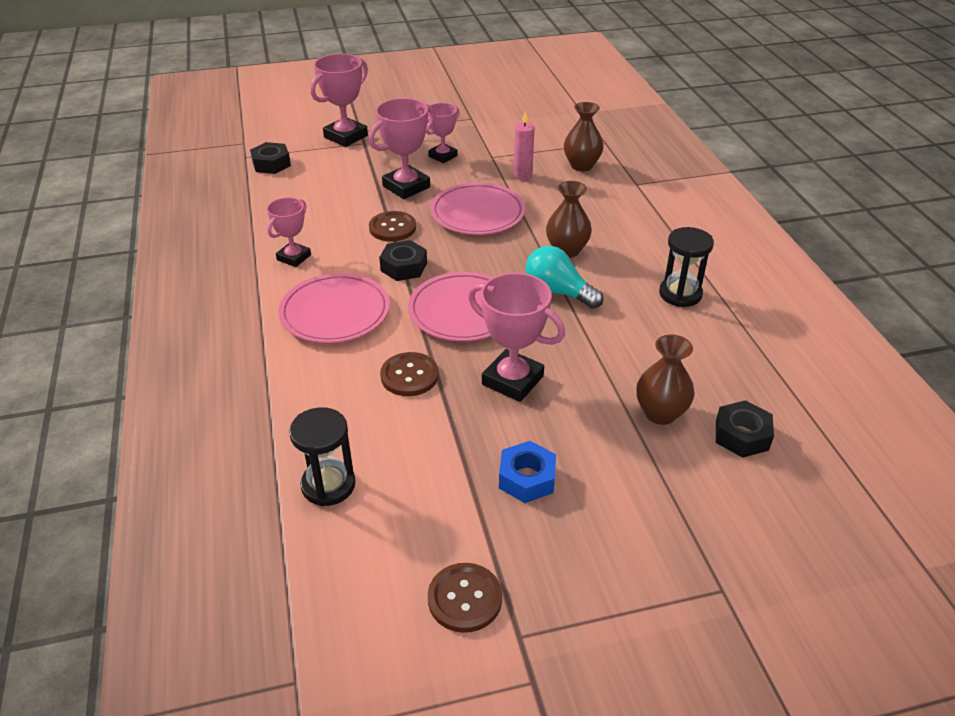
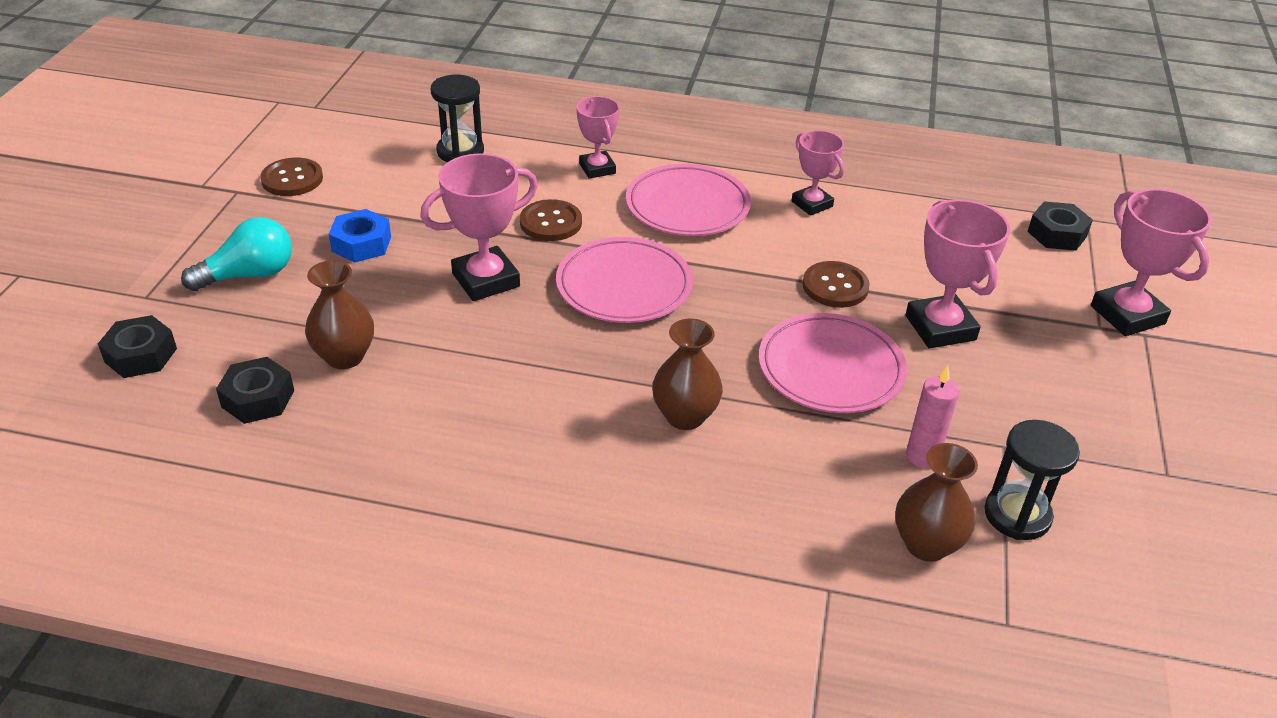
camera: 115 degrees right, 0 degrees up
black nut [379,240,427,281] -> black nut moved to [98,315,177,378]
pink trophy [426,103,459,163] -> pink trophy moved to [577,96,619,179]
turquoise light bulb [525,246,603,309] -> turquoise light bulb moved to [181,217,292,291]
black hourglass [659,227,714,307] -> black hourglass moved to [984,420,1080,540]

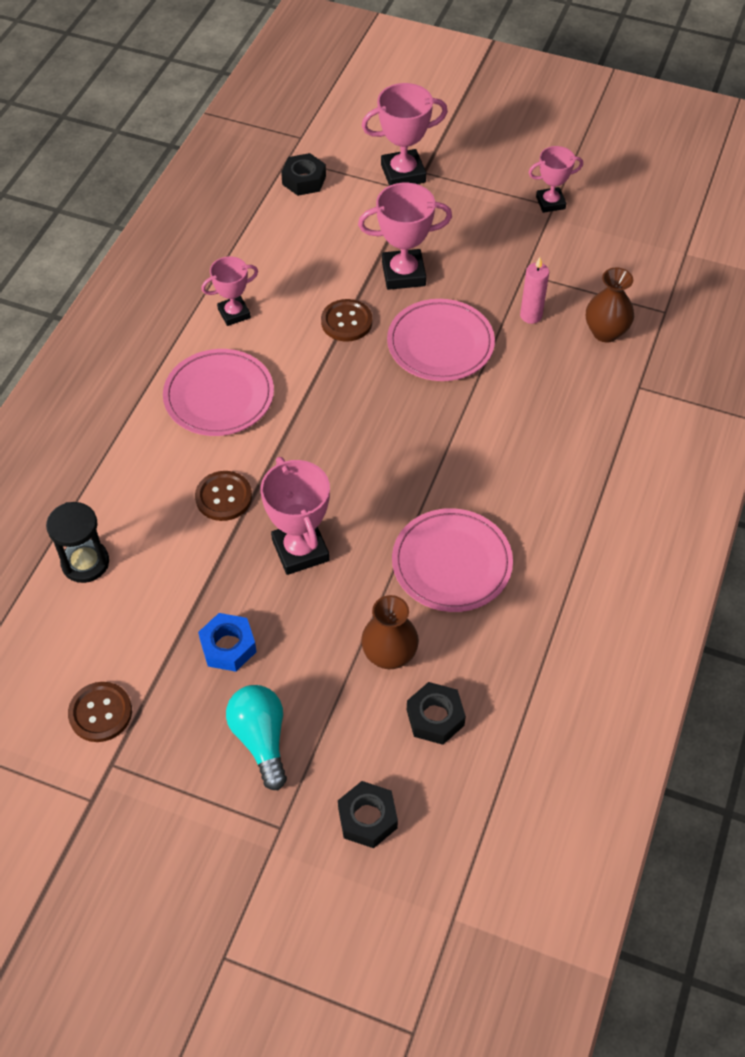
camera: 80 degrees left, 15 degrees up
pink plate [556,237,693,323] -> pink plate moved to [392,508,513,612]
pink trophy [577,96,619,179] -> pink trophy moved to [528,146,583,213]
brown vase [652,318,723,430] -> none
black hourglass [984,420,1080,540] -> none

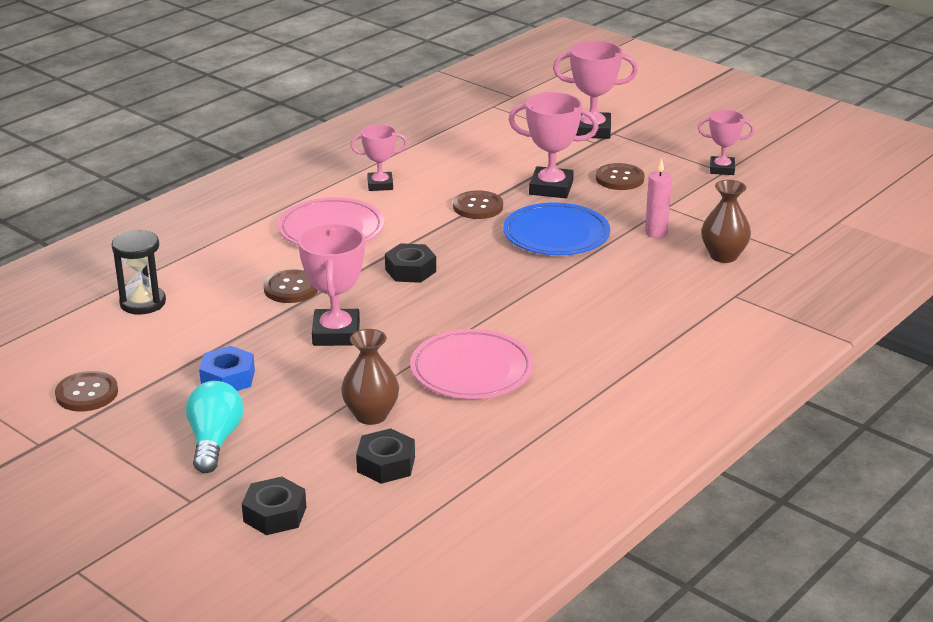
camera: 20 degrees right, 25 degrees down
black nut [281,153,326,196] -> black nut moved to [385,243,436,283]
pink plate [387,299,495,381] -> blue plate [503,202,610,255]
none -> brown button [596,163,645,190]

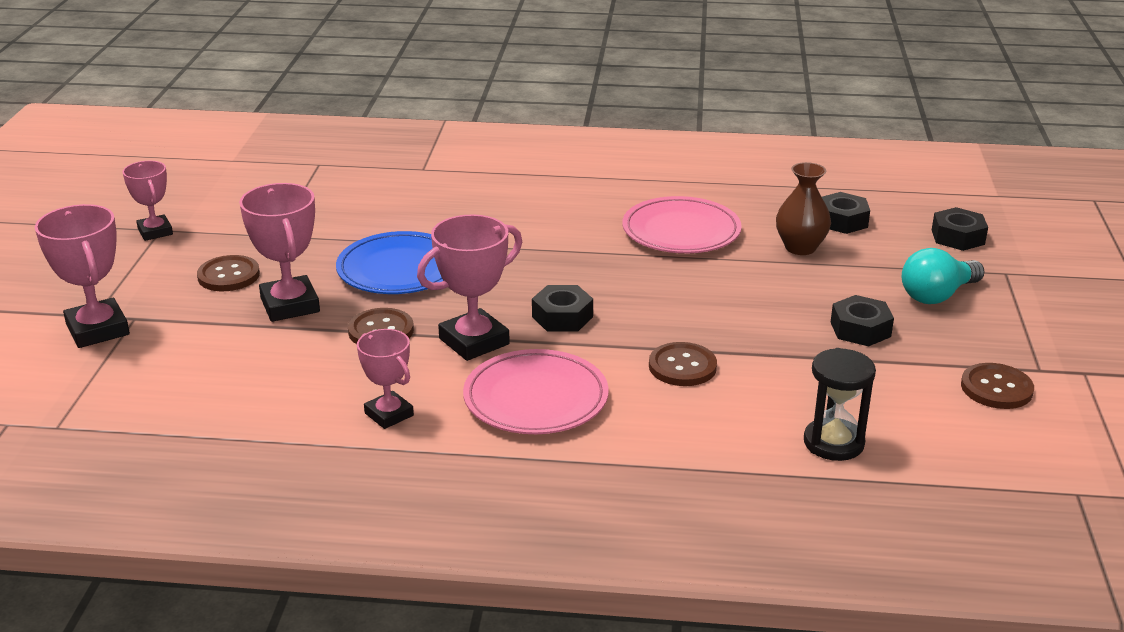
camera: 125 degrees left, 0 degrees up
blue nut [199,346,255,391] -> black nut [831,295,894,347]
pink trophy [298,223,365,346] -> pink trophy moved to [417,214,522,361]
pink candle [645,159,672,238] -> none
brown vase [701,180,751,263] -> none

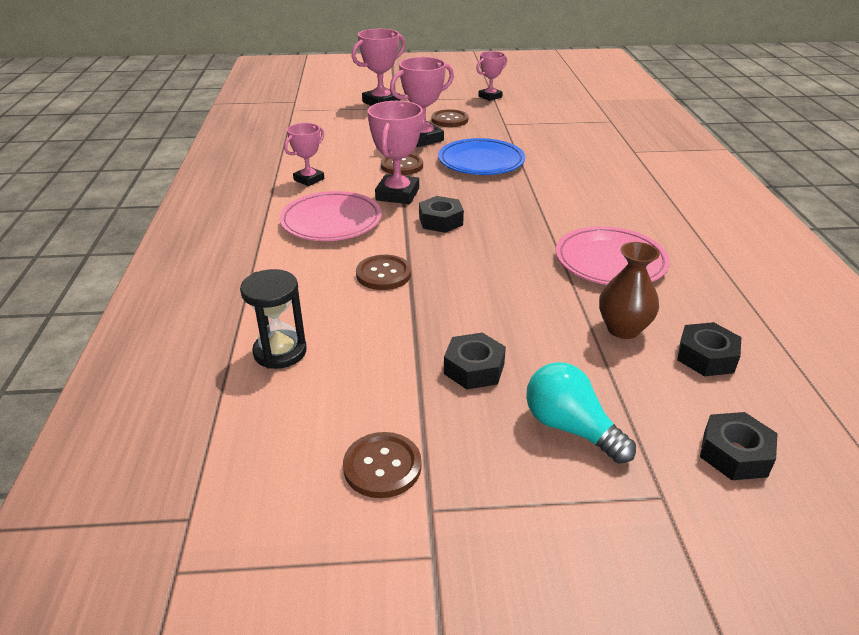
camera: 80 degrees right, 5 degrees up
pink trophy [417,214,522,361] -> pink trophy turned 60 degrees clockwise [368,101,423,204]

